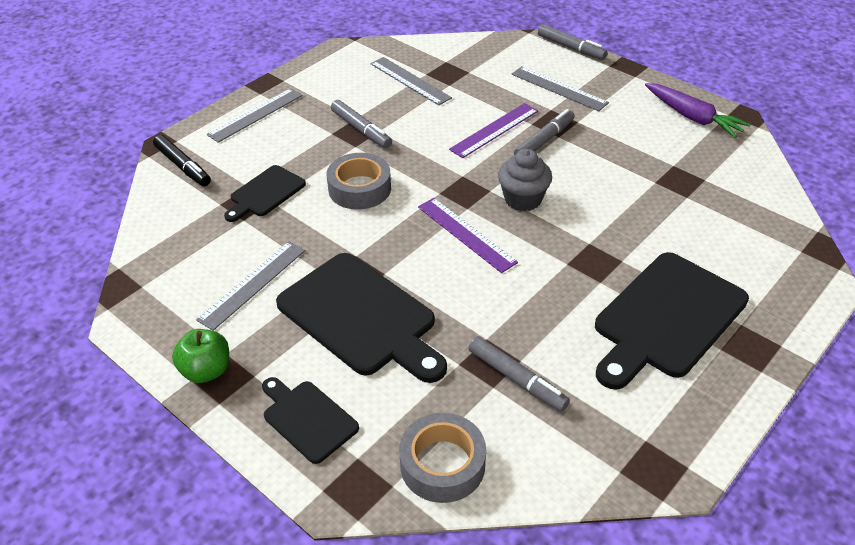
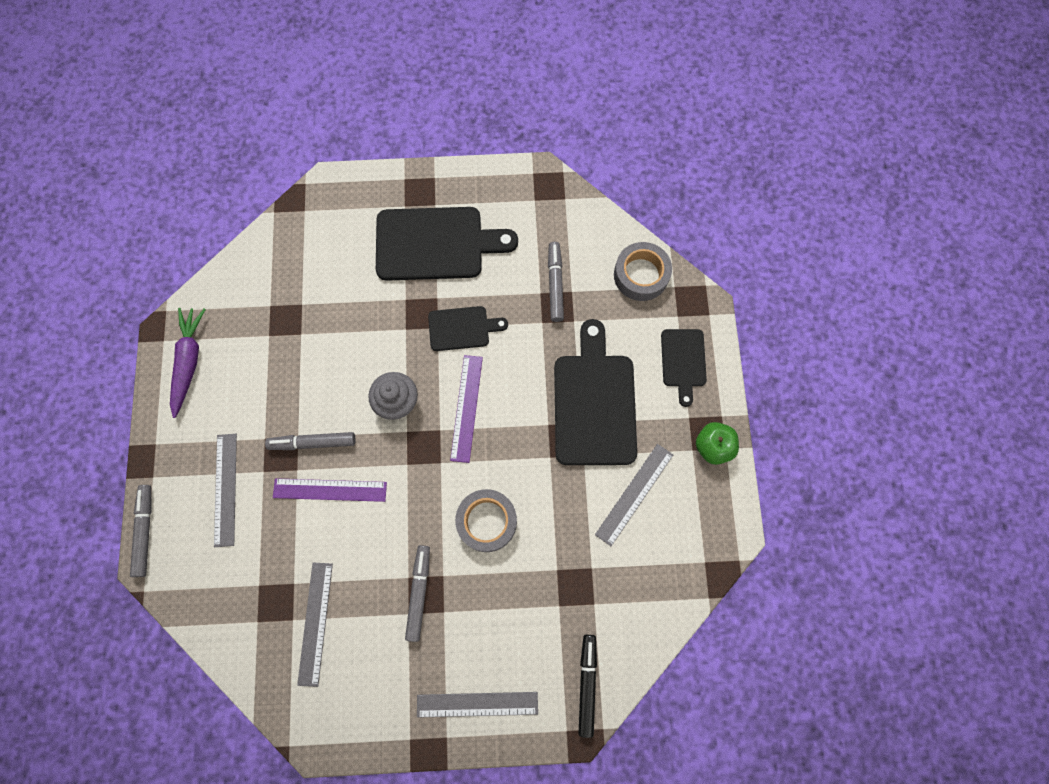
camera: 135 degrees left, 30 degrees up
grey ruler [196,241,305,331] -> grey ruler turned 45 degrees counterclockwise [595,444,673,546]
black cutting board [224,165,306,222] -> black cutting board moved to [428,306,508,351]

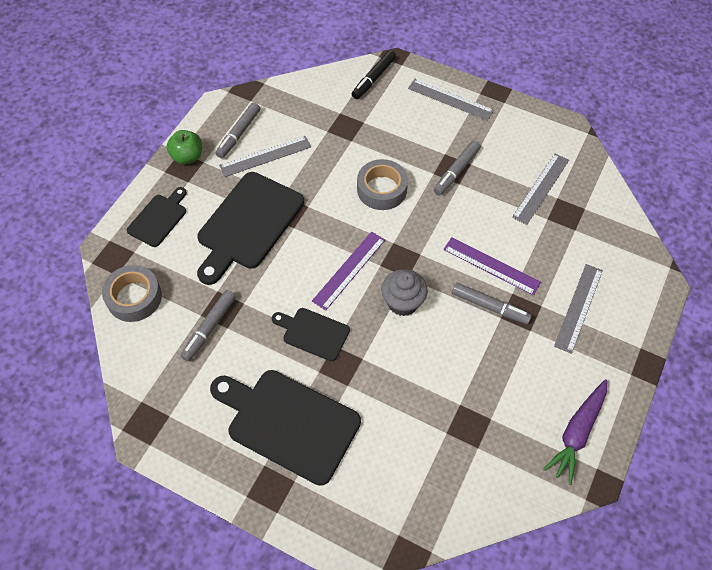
camera: 150 degrees left, 15 degrees down
grey marker [130,485,152,577] -> grey marker moved to [216,102,260,158]

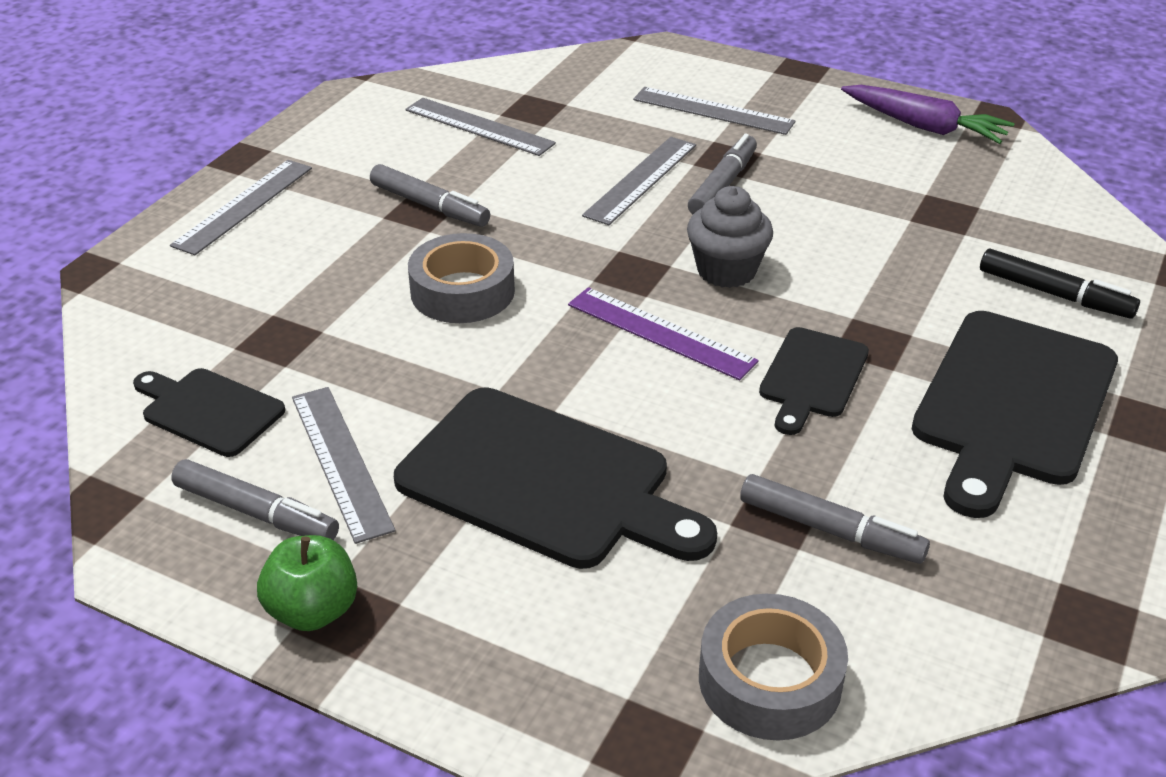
camera: 90 degrees left, 20 degrees down
black cutting board [127,187,187,247] -> black cutting board moved to [133,368,285,457]
black marker [352,50,396,99] -> black marker moved to [980,249,1140,319]
purple ruler [443,237,541,296] -> grey ruler [582,137,696,225]

